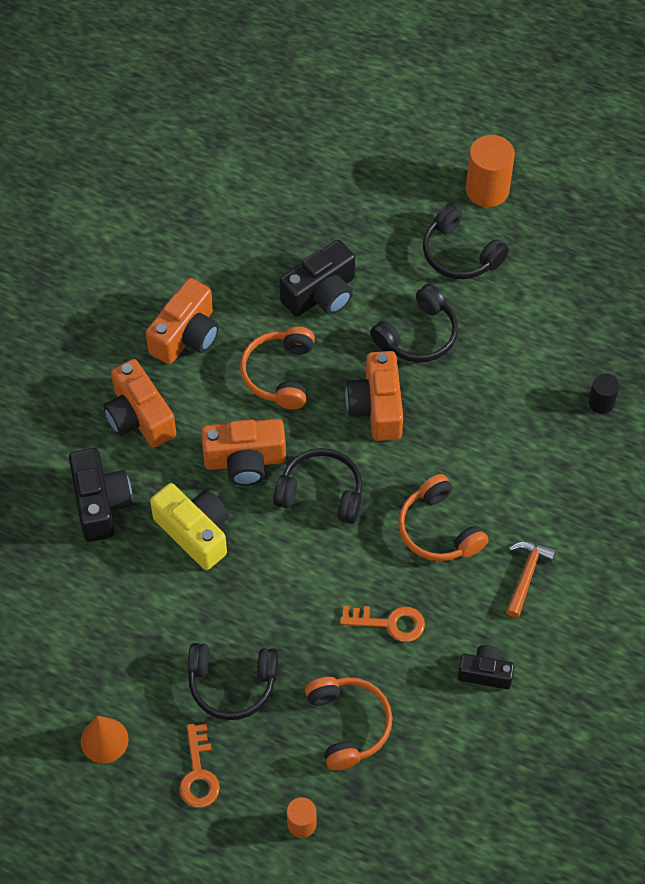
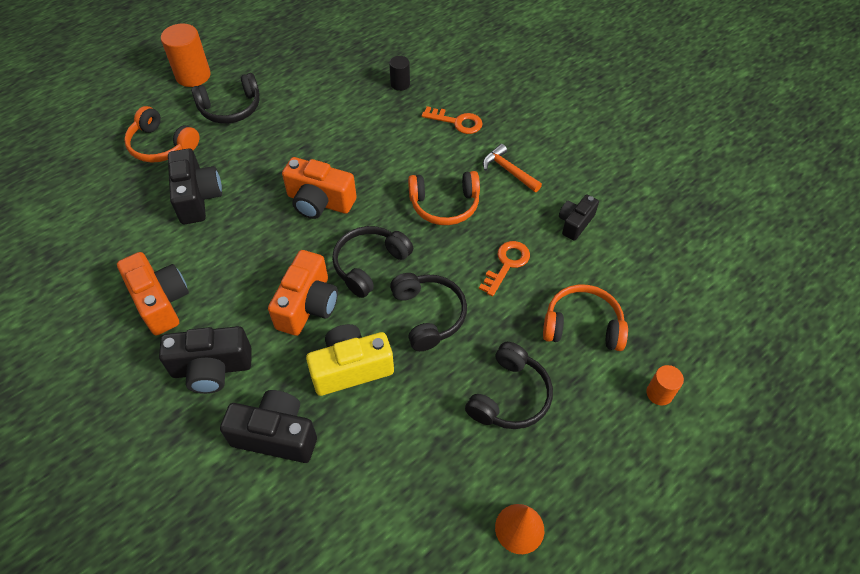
camera: 65 degrees left, 5 degrees down
orange camera [103,359,176,448] -> black camera [159,326,252,394]
orange key [179,724,220,808] -> orange key moved to [422,106,482,134]
orange headphones [240,326,315,409] -> orange headphones moved to [124,106,199,163]
black headphones [370,284,458,363] -> black headphones moved to [390,273,467,351]

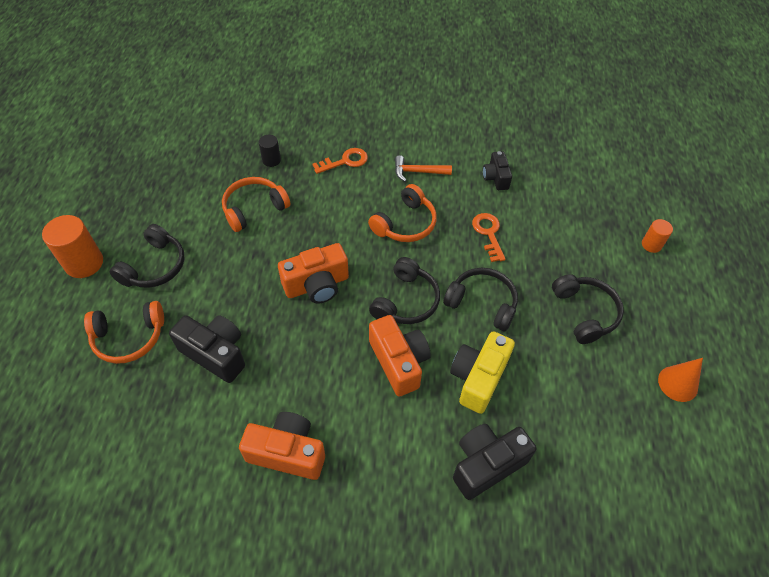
camera: 45 degrees left, 0 degrees up
black camera [159,326,252,394] -> none
black headphones [332,226,413,298] -> black headphones turned 150 degrees counterclockwise [369,257,440,324]
orange headphones [543,284,628,351] -> orange headphones moved to [222,177,290,232]

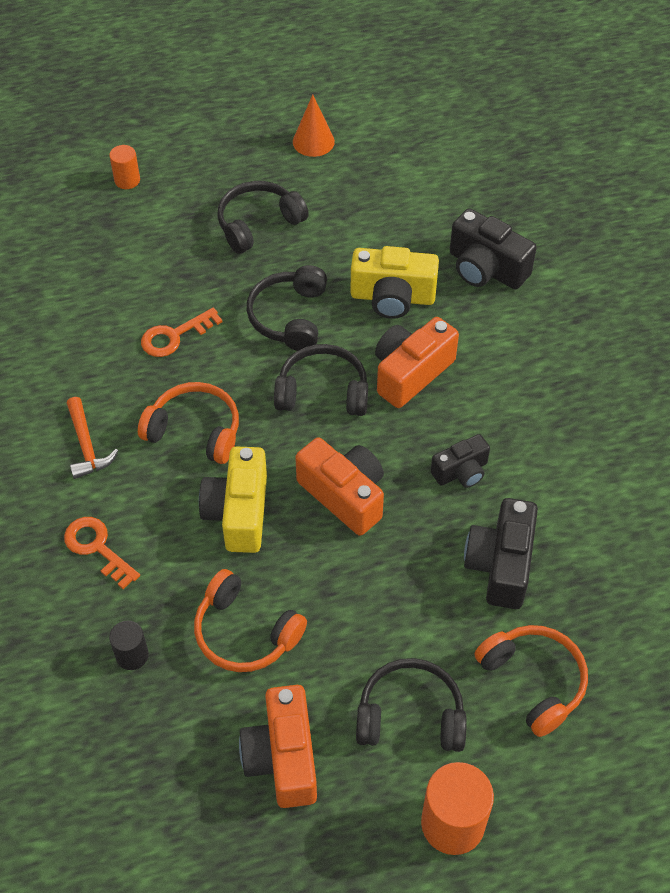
camera: 110 degrees left, 0 degrees up
orange camera [239,412,325,480] -> orange camera moved to [239,685,317,808]
black camera [483,151,512,190] -> black camera moved to [431,434,490,488]
none -> yellow camera [199,447,267,553]

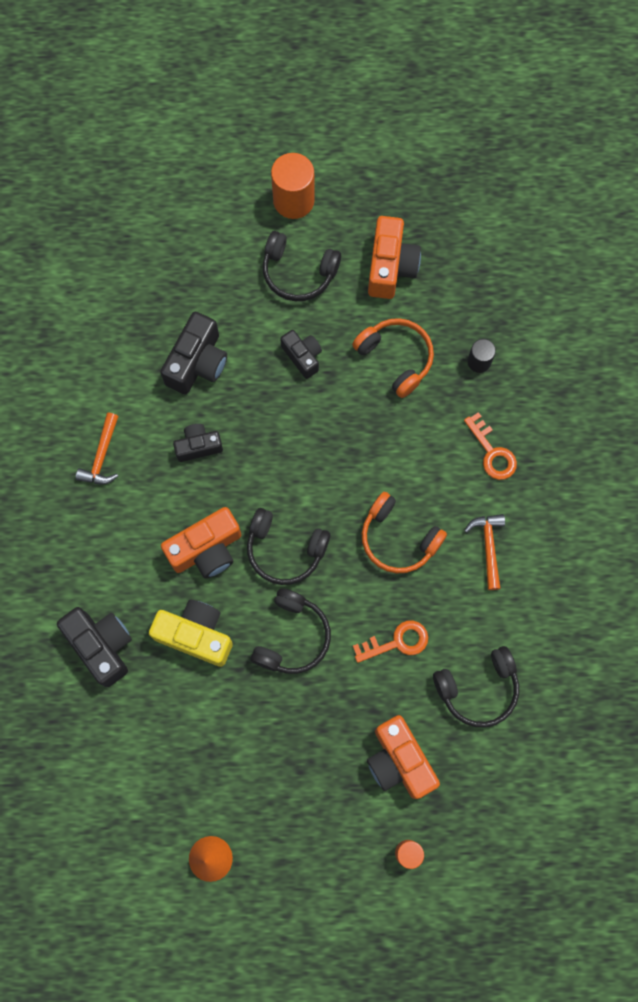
camera: 165 degrees left, 20 degrees up
yellow camera [199,447,267,553] -> none
black headphones [217,181,309,254] -> black headphones moved to [433,646,519,727]
orange camera [295,437,384,536] -> orange camera moved to [367,715,440,799]
orange headphones [474,625,588,737] -> none
none -> orange hammer [76,413,119,485]
none -> black camera [280,330,322,379]

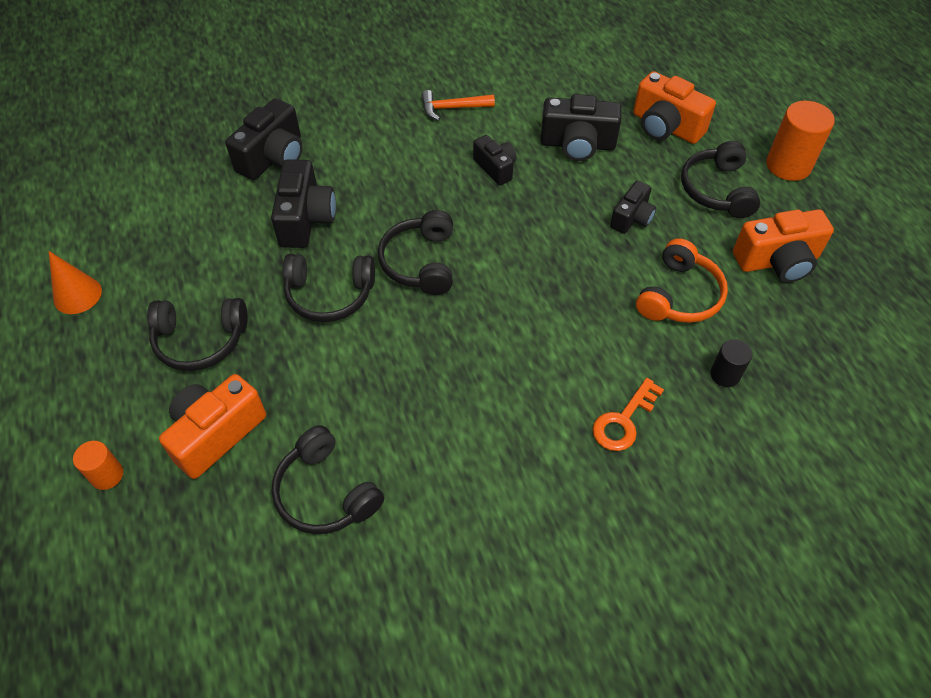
camera: 70 degrees right, 20 degrees down
yellow camera [149,599,233,667] -> black camera [271,159,336,248]
orange camera [161,507,241,579] -> orange camera moved to [633,71,716,144]
orange key [353,620,428,663] -> none
orange headphones [362,492,447,574] -> none
orange hammer [464,514,505,590] -> none
none -> black headphones [147,298,248,371]

